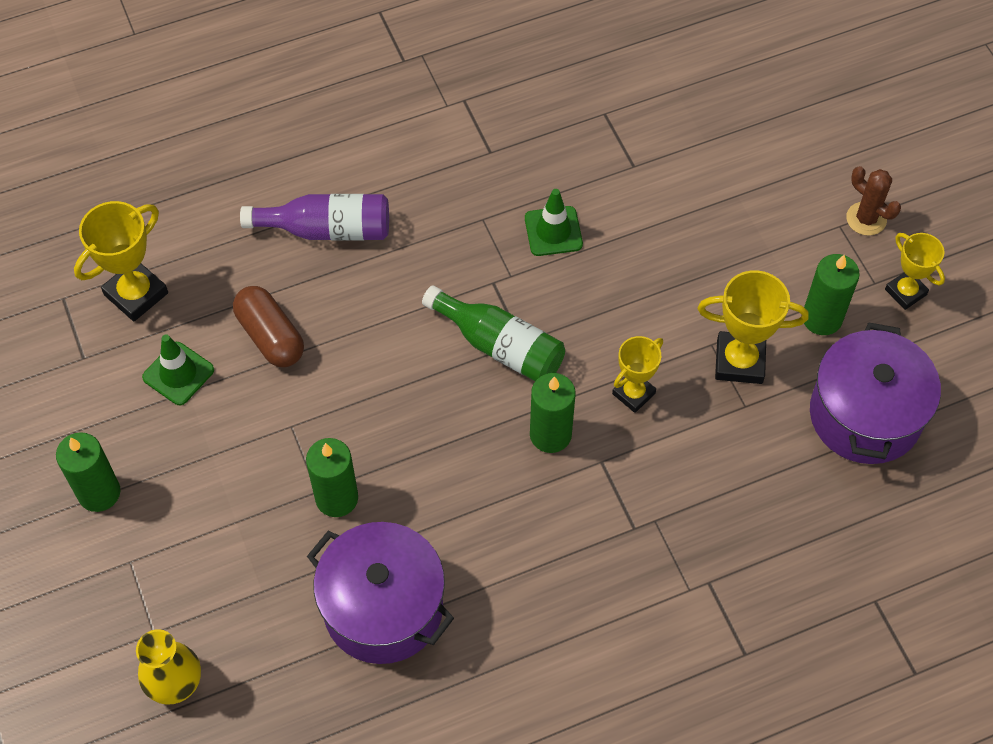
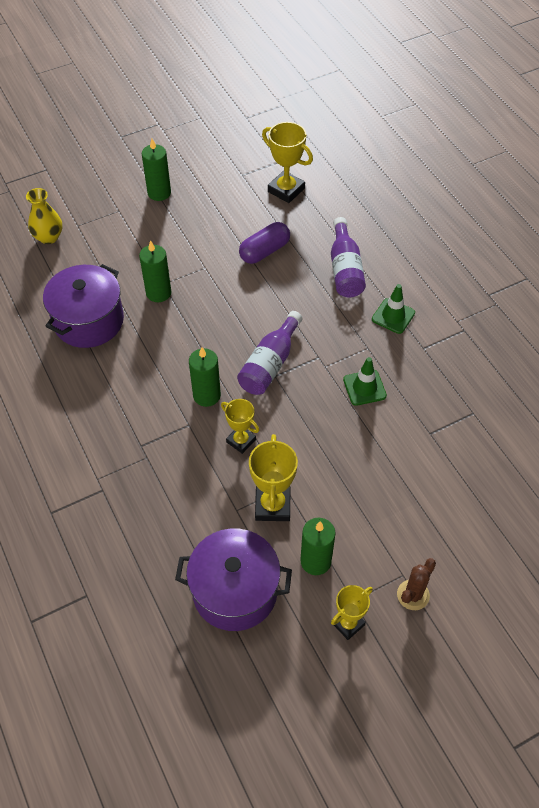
camera: 85 degrees right, 5 degrees down
green traffic cone [142,334,214,405] -> green traffic cone moved to [372,284,415,334]
brown capsule [233,286,304,367] -> purple capsule [239,222,290,264]
green bottle [422,285,565,381] -> purple bottle [237,311,303,395]

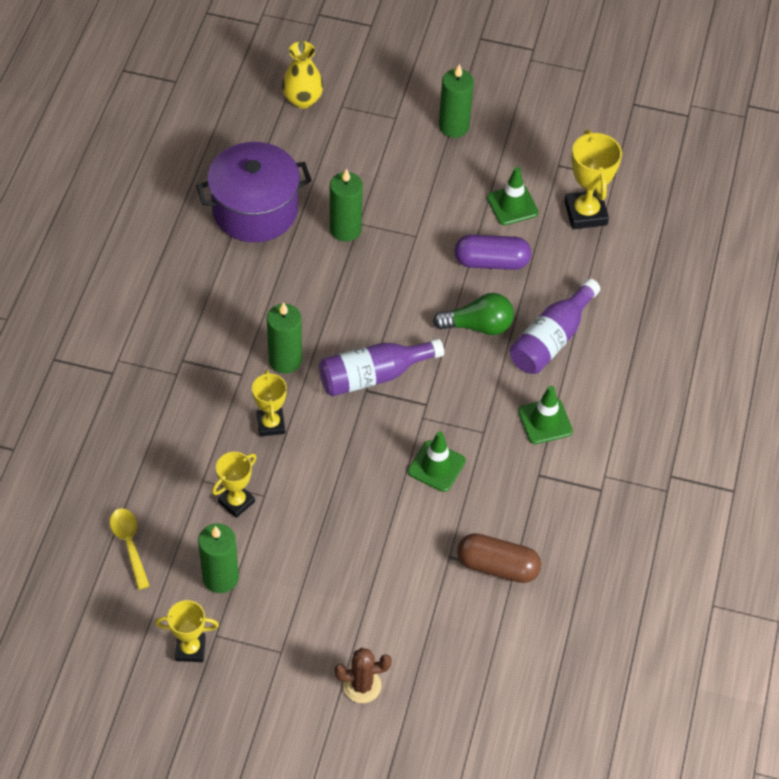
camera: 40 degrees right, 0 degrees up
purple pot [175,528,292,631] -> yellow spoon [110,508,150,590]
yellow trophy [249,434,298,521] -> yellow trophy [212,452,257,518], size x0.65
brown cactus [397,558,436,610] -> brown cactus moved to [334,648,392,703]
none -> green light bulb [433,293,514,335]
none -> brown capsule [457,533,541,583]
none -> green traffic cone [487,167,538,225]

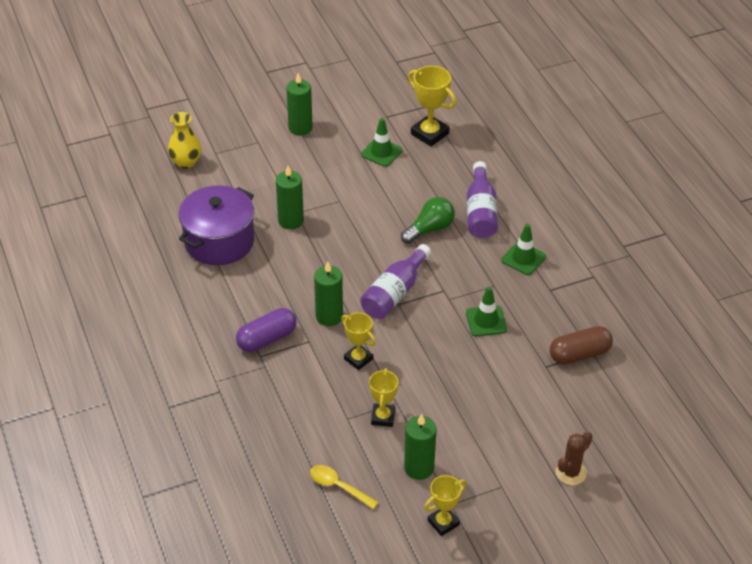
camera: 35 degrees left, 10 degrees down
purple capsule [454,235,531,270] -> purple capsule moved to [236,308,297,352]

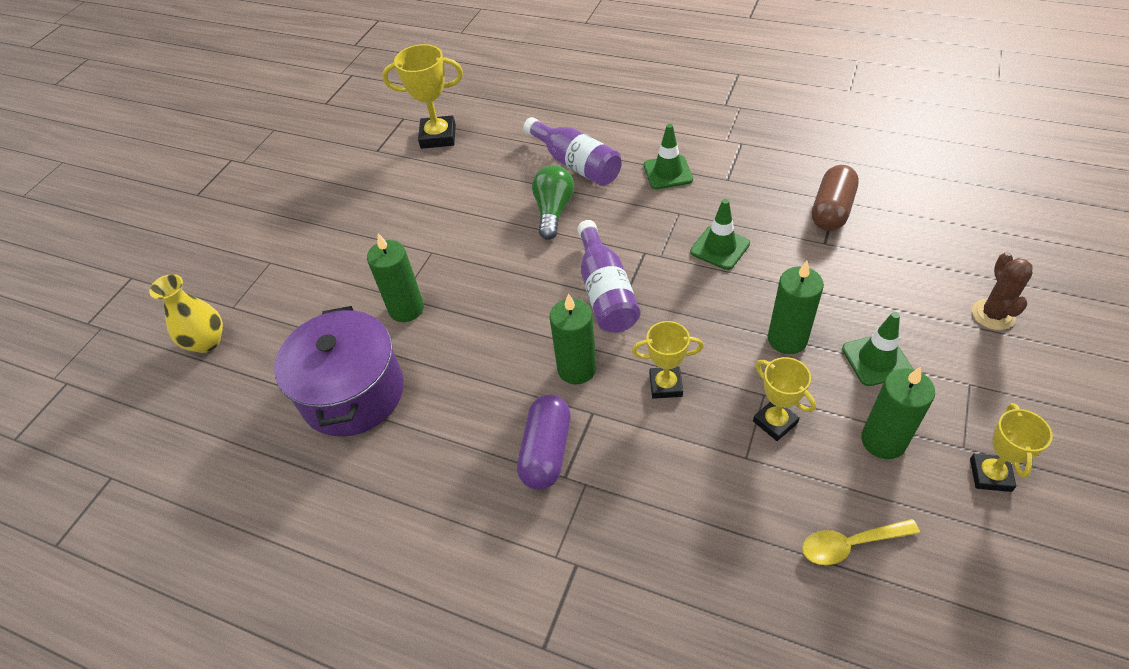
camera: 40 degrees left, 5 degrees up
green candle [286,73,313,136] -> green candle moved to [768,261,824,354]
green traffic cone [361,118,402,167] -> green traffic cone moved to [842,312,913,386]

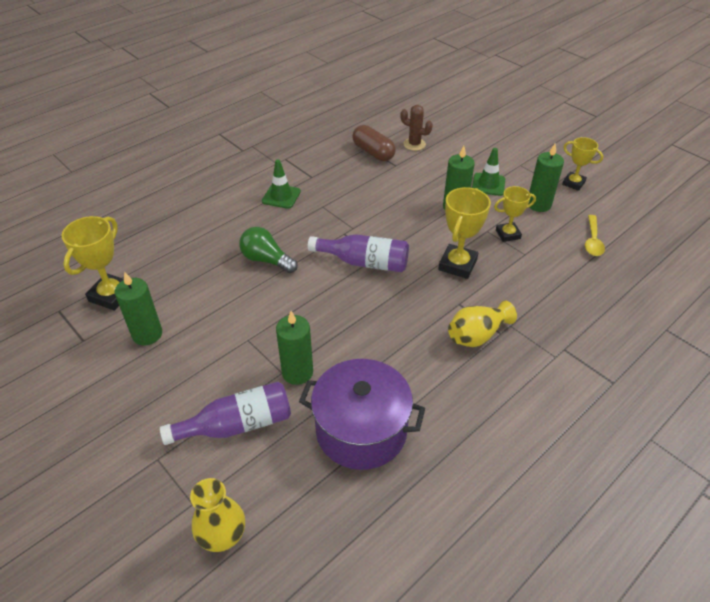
camera: 70 degrees left, 5 degrees down
purple capsule [517,395,571,490] -> yellow vase [448,301,517,347]
purple bottle [523,117,622,186] -> purple bottle moved to [160,382,291,445]
green candle [550,293,596,384] -> green candle moved to [115,272,162,345]
yellow trophy [632,321,704,399] -> yellow trophy [438,187,491,279], size x1.53
green traffic cone [690,199,750,270] -> none
brown cactus [972,252,1033,330] -> brown cactus moved to [401,105,433,151]

